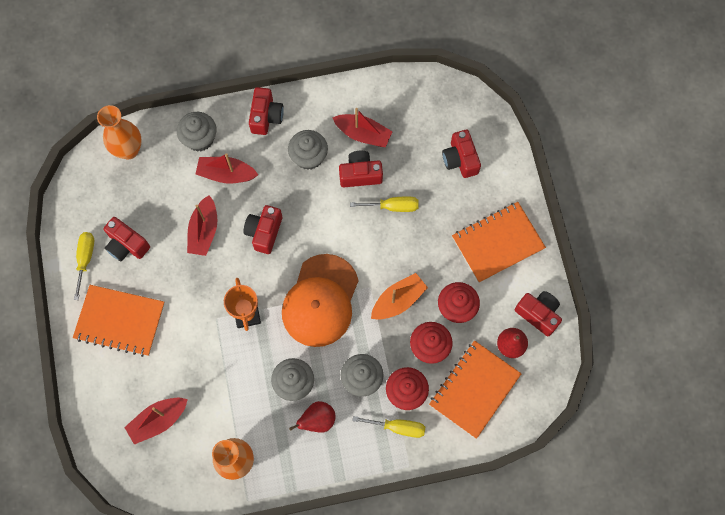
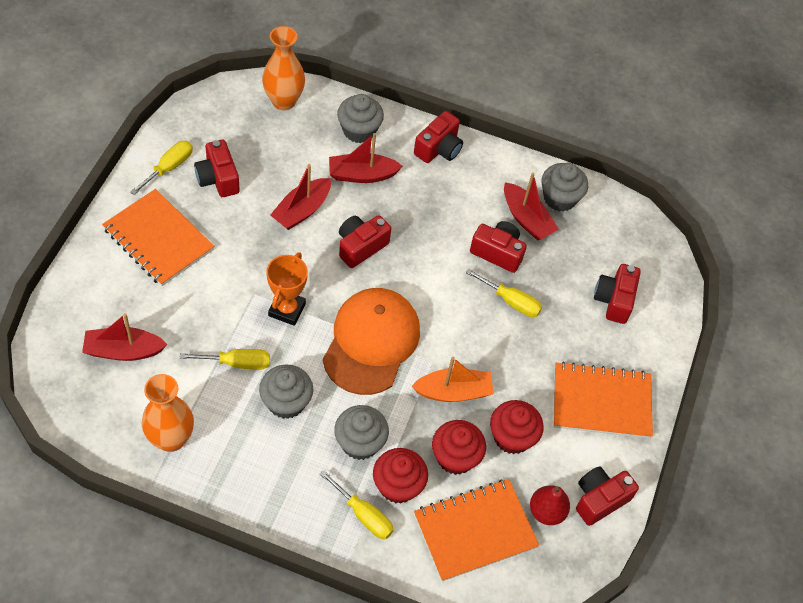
camera: 25 degrees right, 15 degrees down
red boat [196,153,258,184] -> red boat turned 45 degrees counterclockwise [329,133,403,183]
orange cap [282,254,359,347] -> orange cap turned 150 degrees clockwise [323,288,420,395]
grey cupcake [288,130,328,170] -> grey cupcake moved to [542,163,588,212]
red pear [289,401,335,433] -> none
red camera [515,291,562,336] -> red camera turned 105 degrees counterclockwise [576,467,639,526]
none -> yellow screwdriver [180,349,270,370]

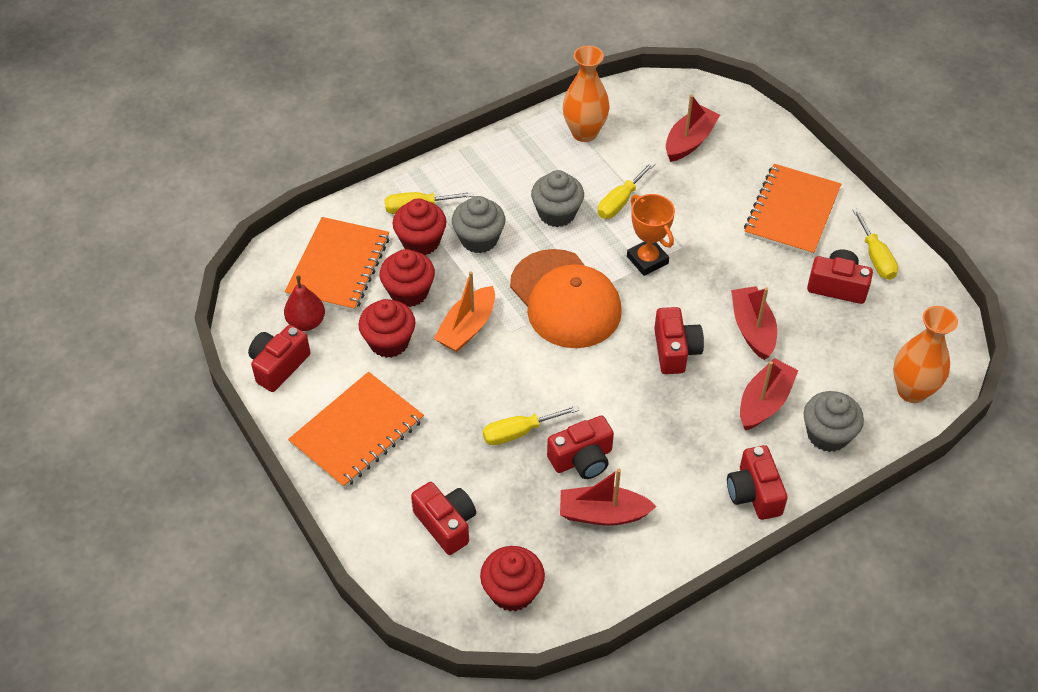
camera: 135 degrees right, 5 degrees down
orange notebook [102,189,215,286] -> orange notebook turned 60 degrees counterclockwise [744,164,841,256]
grey cupcake [542,163,588,212] -> none
red camera [576,467,639,526] -> red camera turned 150 degrees counterclockwise [248,325,310,392]
none -> red cupcake [480,546,545,611]

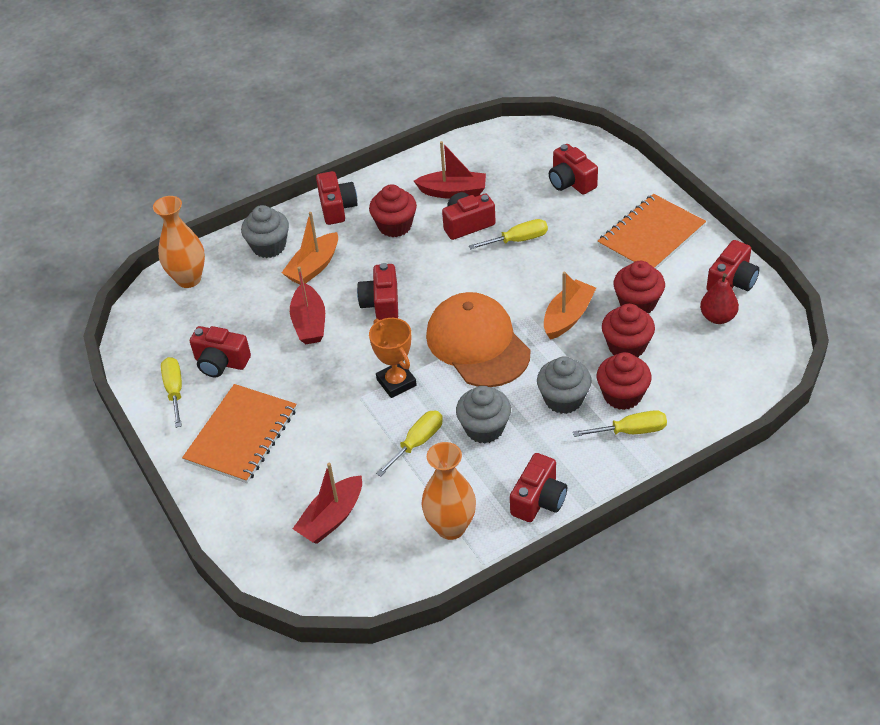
camera: 175 degrees left, 5 degrees down
orange notebook [285,217,389,312] -> none
red cupcake [480,546,545,611] -> red cupcake moved to [369,184,417,237]
red boat [740,358,799,430] -> orange boat [281,212,338,285]
none -> red camera [510,453,567,522]

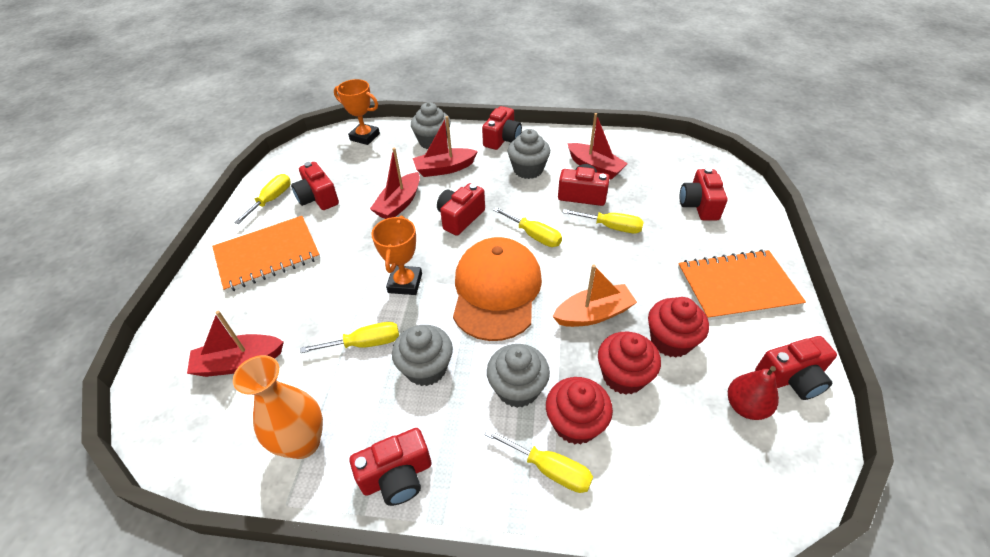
camera: 35 degrees right, 0 degrees up
orange vase [153,196,205,288] -> orange trophy [334,79,380,145]
orange boat [281,212,338,285] -> red boat [412,116,478,177]
red cupcake [369,184,417,237] -> grey cupcake [507,129,550,179]
none -> yellow screwdriver [493,207,562,247]

